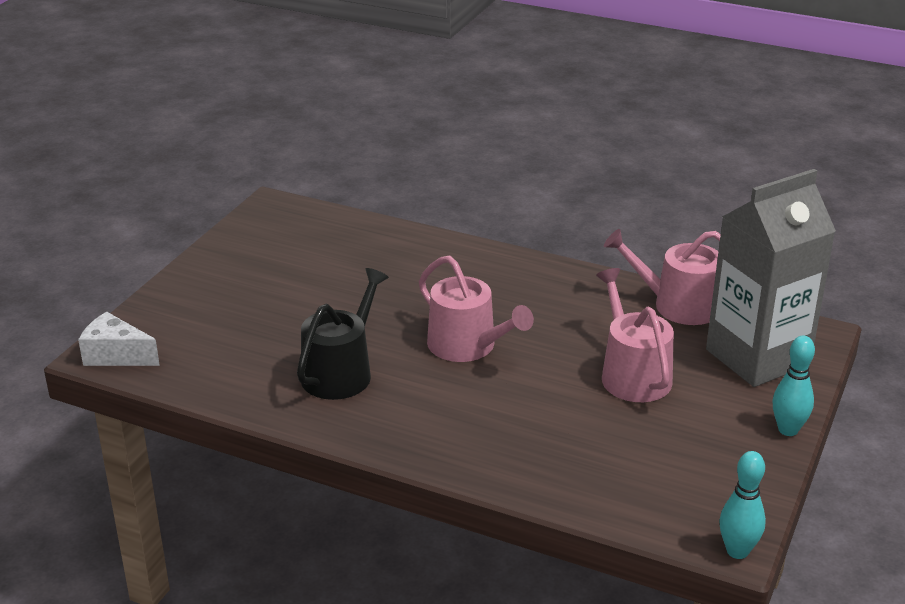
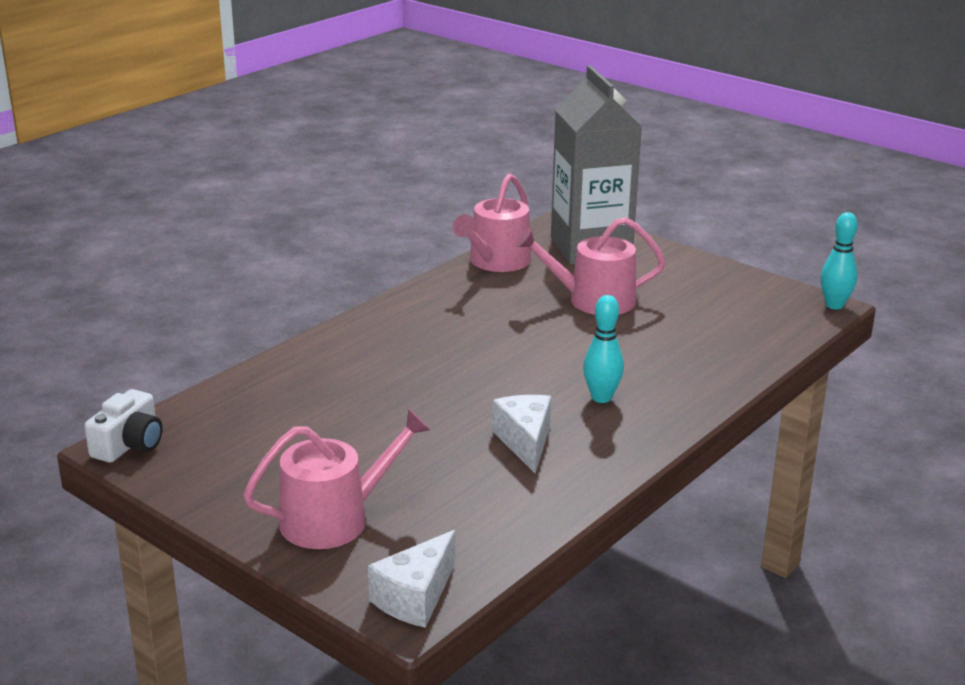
camera: 75 degrees left, 5 degrees down
black watering can [297,268,389,400] -> white cheese [492,395,551,473]
pink watering can [419,255,534,362] -> pink watering can moved to [243,408,431,549]
turquoise bowling pin [773,335,815,436] -> turquoise bowling pin moved to [583,295,624,403]
none -> white camera [84,389,163,463]

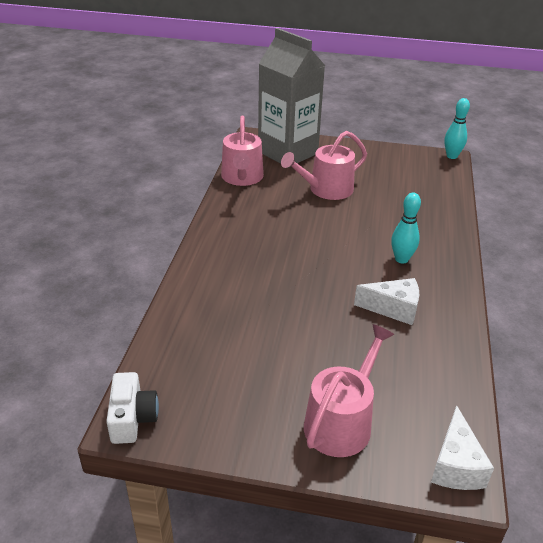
camera: 30 degrees left, 10 degrees up
white cheese [492,395,551,473] -> white cheese turned 135 degrees clockwise [354,278,419,325]

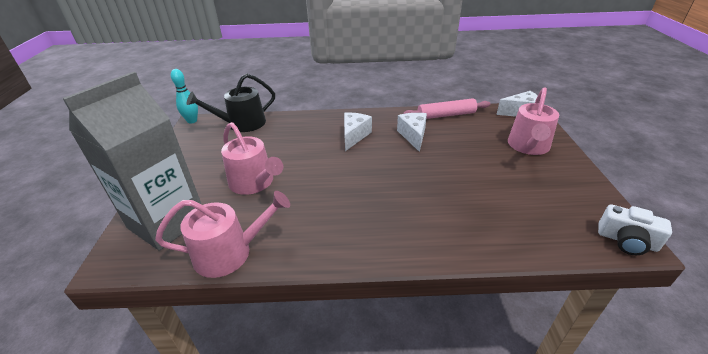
camera: 100 degrees left, 0 degrees up
white camera [106,372,159,444] -> white camera turned 135 degrees counterclockwise [598,204,672,255]
pink watering can [304,324,394,457] -> pink watering can turned 90 degrees counterclockwise [508,87,559,155]
turquoise bowling pin [391,193,421,264] -> white cheese [344,112,372,151]
none -> black watering can [187,74,275,132]
none -> pink rolling pin [403,98,490,119]

